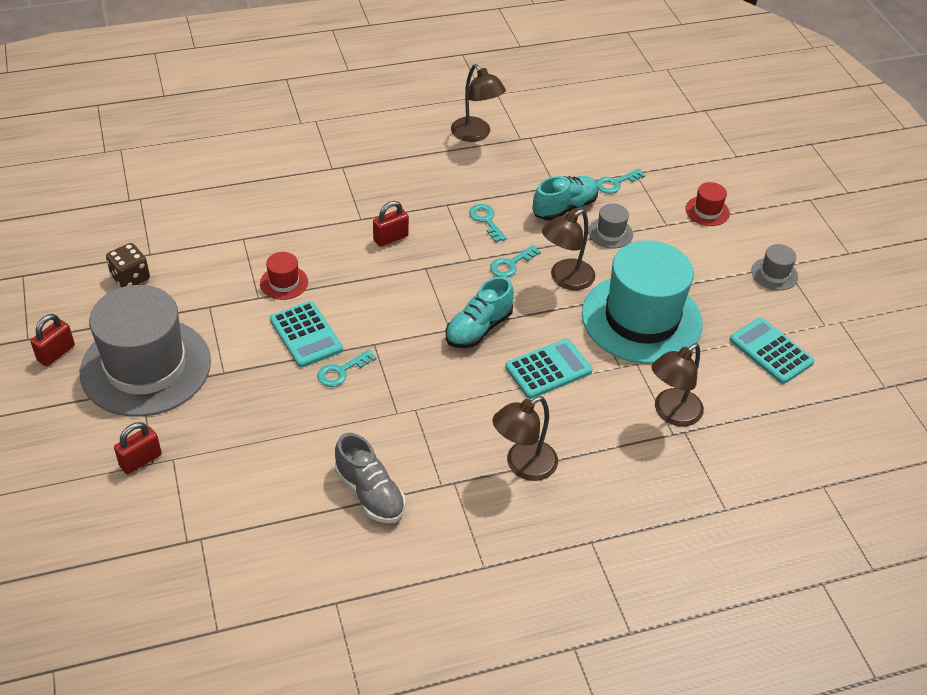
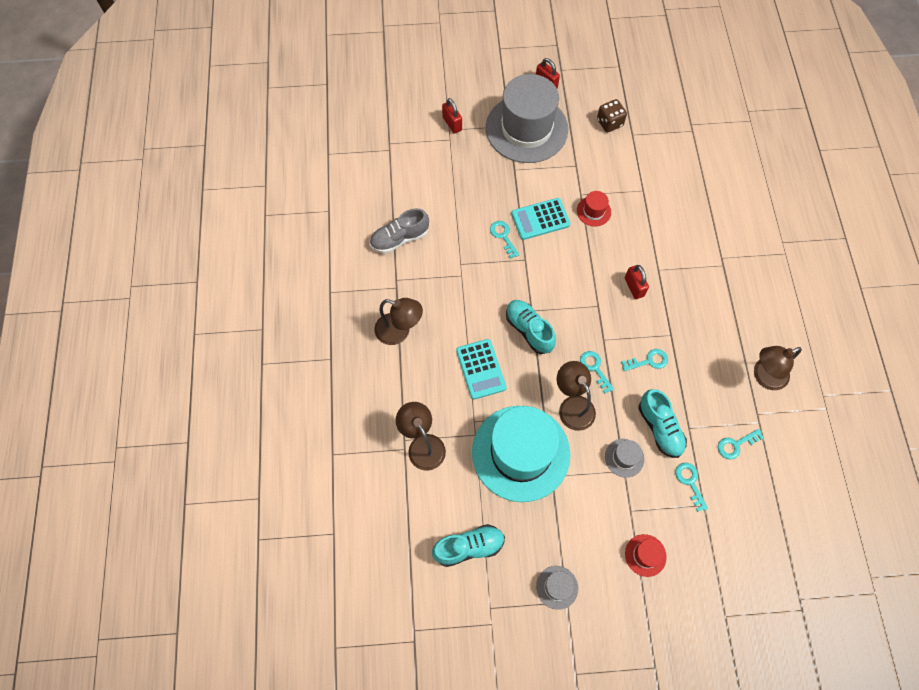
camera: 105 degrees right, 20 degrees up
brown lamp [493,396,558,481] -> brown lamp turned 135 degrees clockwise [375,298,423,345]
turquoise calculator [729,317,815,384] -> turquoise shoe [432,524,505,567]
none -> turquoise key [718,429,764,459]

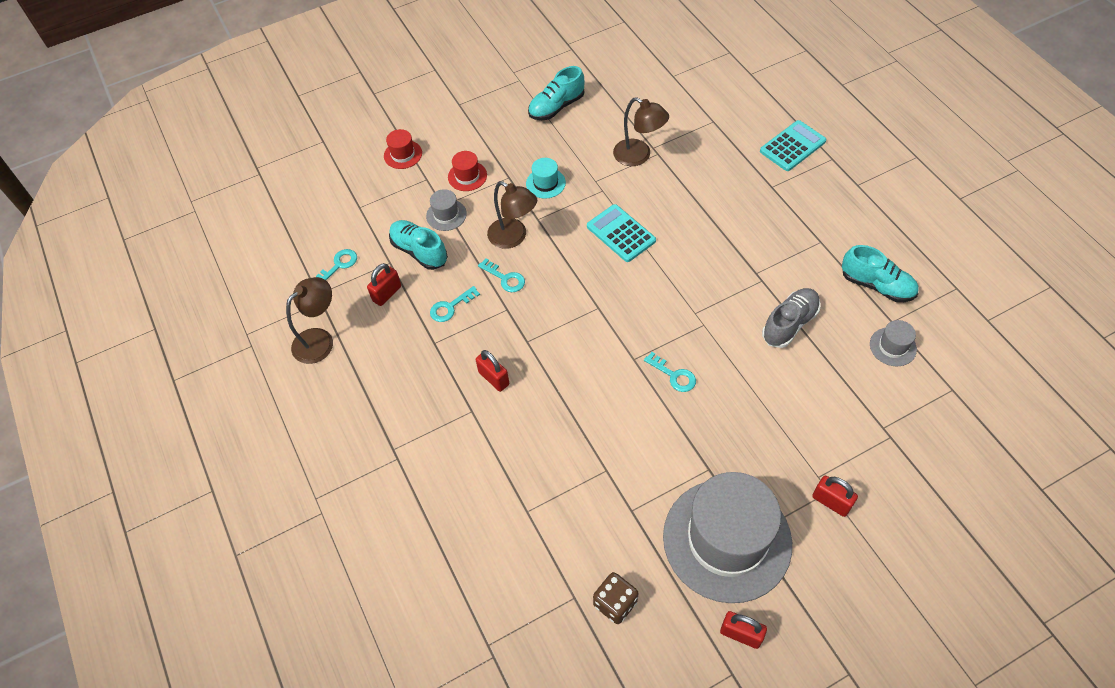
camera: 160 degrees right, 10 degrees down
brown lamp [375,298,423,345] -> none
turquoise hat [472,406,571,502] -> turquoise hat [526,158,566,199], size x0.40
turquoise shoe [506,300,556,354] -> turquoise shoe moved to [842,245,919,302]
turquoise calculator [511,198,571,240] -> turquoise calculator moved to [760,120,826,171]
grey hat [536,566,578,610] -> grey hat moved to [870,320,917,366]
red hat [577,191,611,227] -> red hat moved to [448,151,487,191]
turquoise key [675,463,708,512] -> none
none -> red padlock [367,263,401,306]

